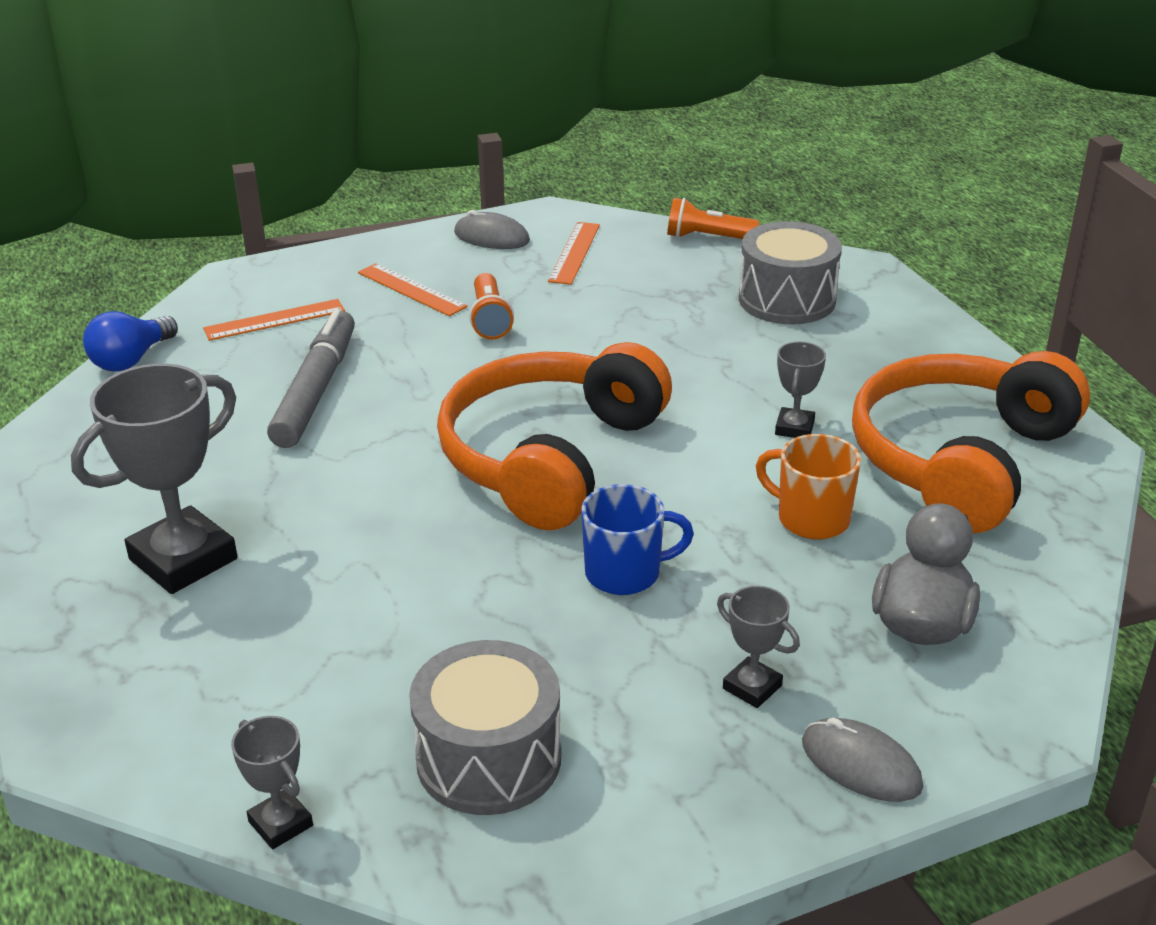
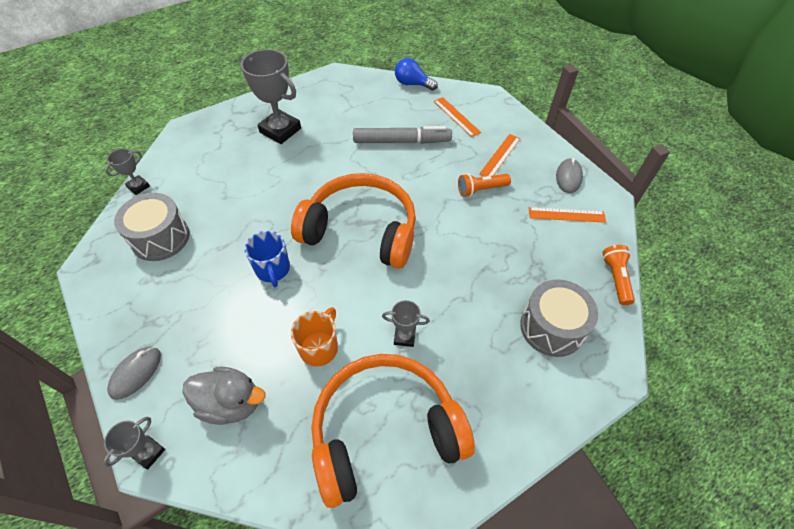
camera: 80 degrees right, 20 degrees up
grey trophy [717,586,800,708] -> grey trophy moved to [103,417,165,470]
orange headphones [852,351,1090,533] -> orange headphones turned 45 degrees counterclockwise [311,354,475,508]

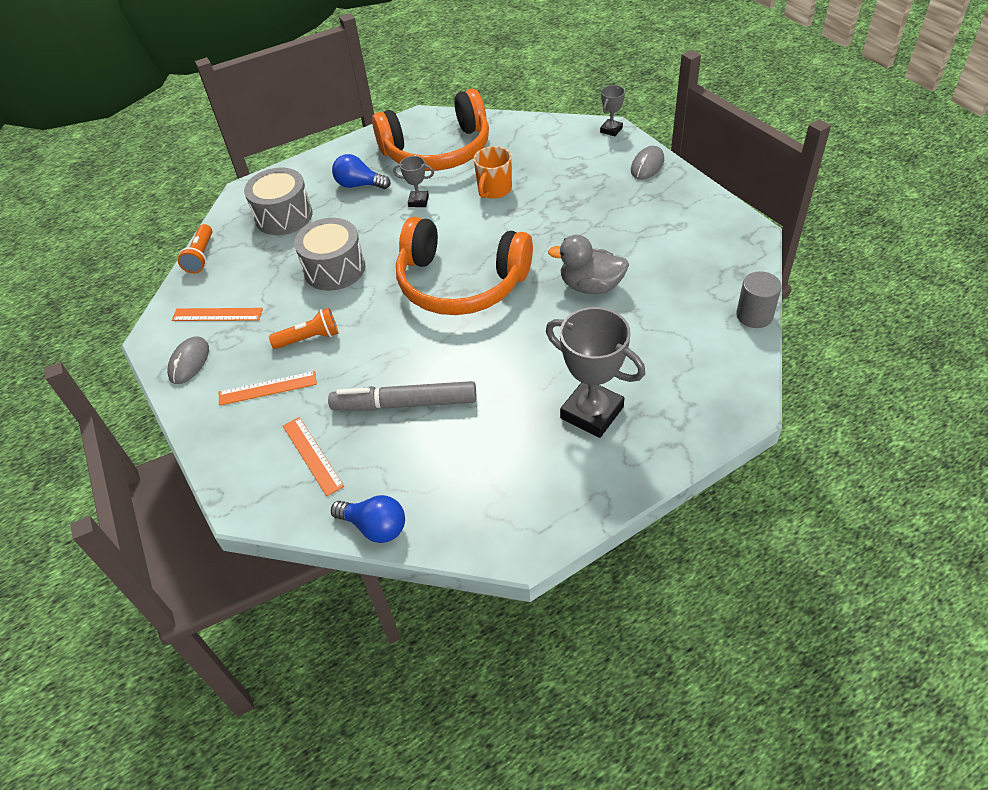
camera: 175 degrees left, 5 degrees down
grey trophy [105,148,150,195] -> grey cylinder [736,271,782,328]
grey drum [114,193,190,261] -> grey drum moved to [294,218,365,291]
grey duck [182,367,265,425] -> grey duck moved to [548,235,629,294]
blue mug [244,231,290,287] -> none
orange ruler [479,134,521,177] -> orange ruler turned 45 degrees clockwise [219,371,317,406]
none -> blue light bulb [332,154,391,189]

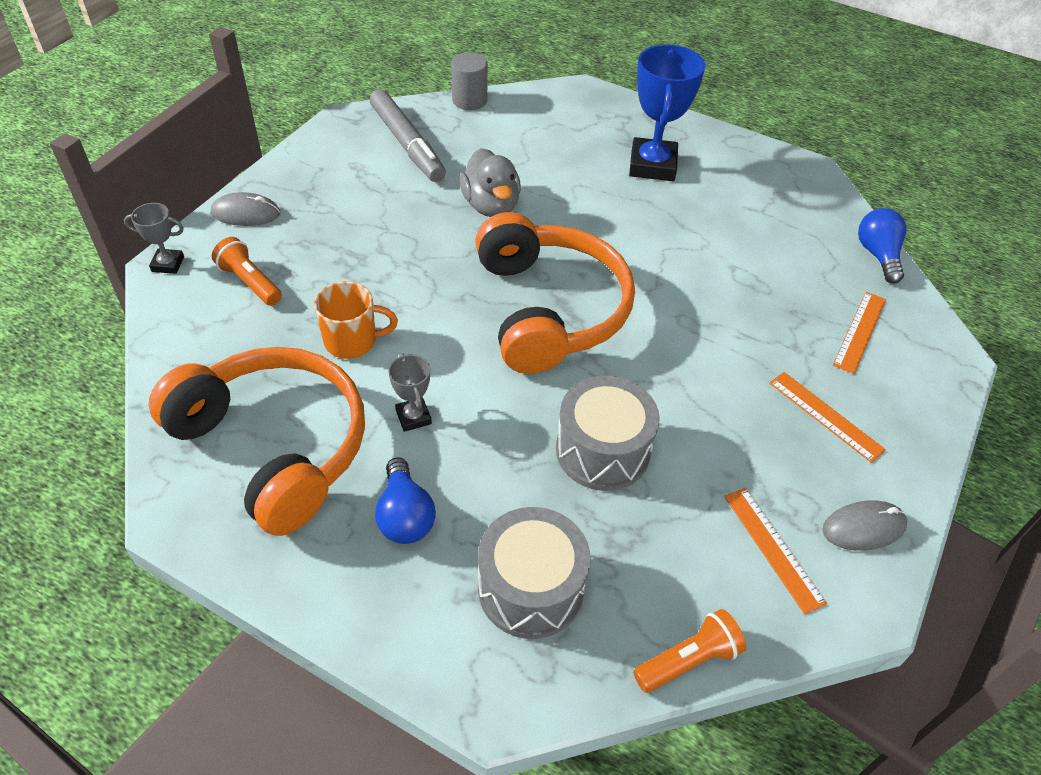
camera: 125 degrees left, 0 degrees up
orange flashlight [269,308,338,349] -> orange flashlight moved to [212,237,282,306]
grey marker [328,381,476,411] -> grey marker moved to [370,89,446,182]
grey trophy [546,307,645,438] -> blue trophy [629,44,705,181]

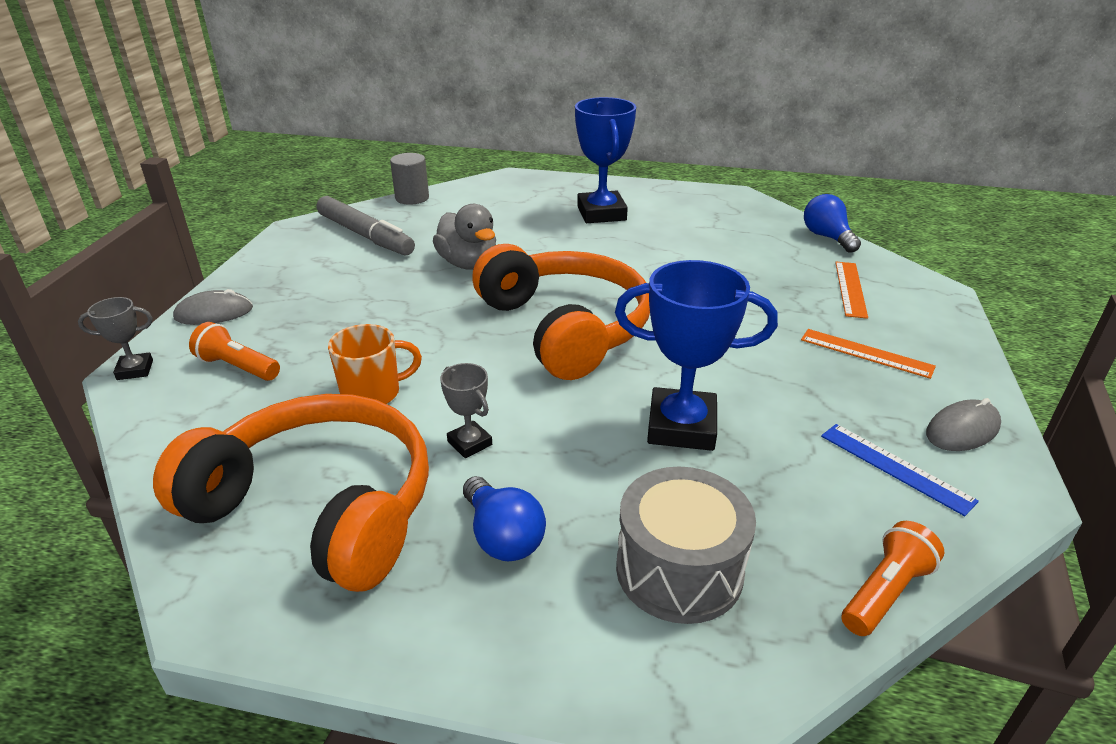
camera: 15 degrees left, 15 degrees down
grey drum [556,376,660,491] -> blue trophy [615,260,778,451]
orange ruler [724,488,827,614] -> blue ruler [821,424,979,516]

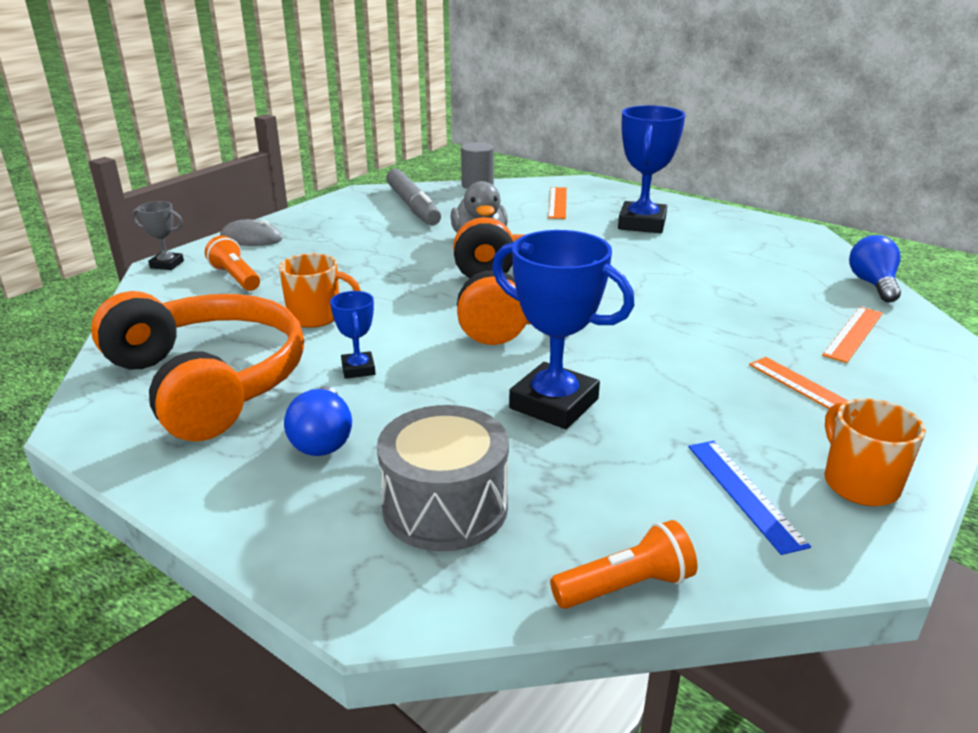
camera: 25 degrees right, 5 degrees down
grey trophy [440,363,492,458] -> blue trophy [330,291,376,379]
grey mouse [926,398,1001,451] -> orange mug [824,398,926,506]
none -> orange ruler [548,187,567,219]

